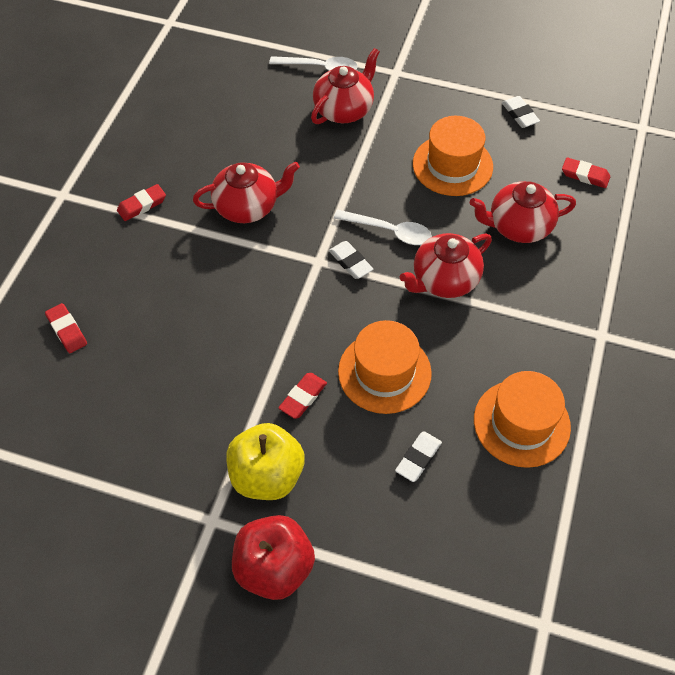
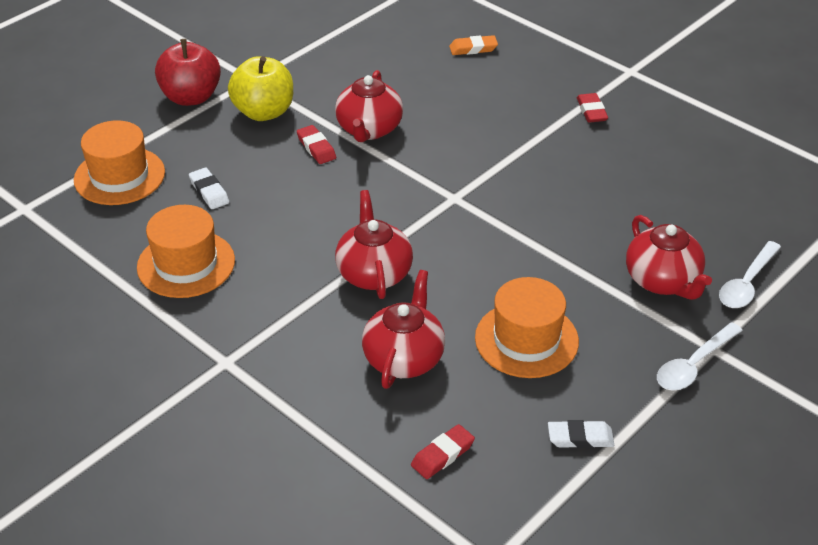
camera: 115 degrees right, 15 degrees down
red eraser [45,303,87,353] -> orange eraser [449,35,498,55]
red teapot [193,161,300,223] -> red teapot moved to [335,70,403,142]
white eraser [329,241,373,279] -> none
white spoon [334,210,432,245] -> white spoon moved to [657,322,743,390]
orange hat [338,320,432,414] -> orange hat moved to [74,120,165,205]

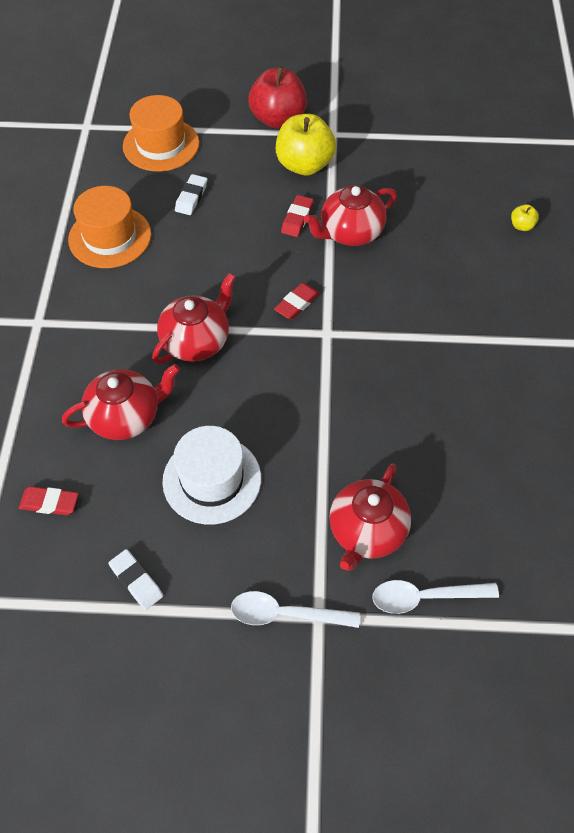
camera: 50 degrees right, 15 degrees up
orange eraser [449,35,498,55] -> yellow apple [511,204,539,231]
orange hat [475,277,579,378] -> white hat [162,426,261,525]
red eraser [577,93,608,123] -> red eraser moved to [274,283,320,320]

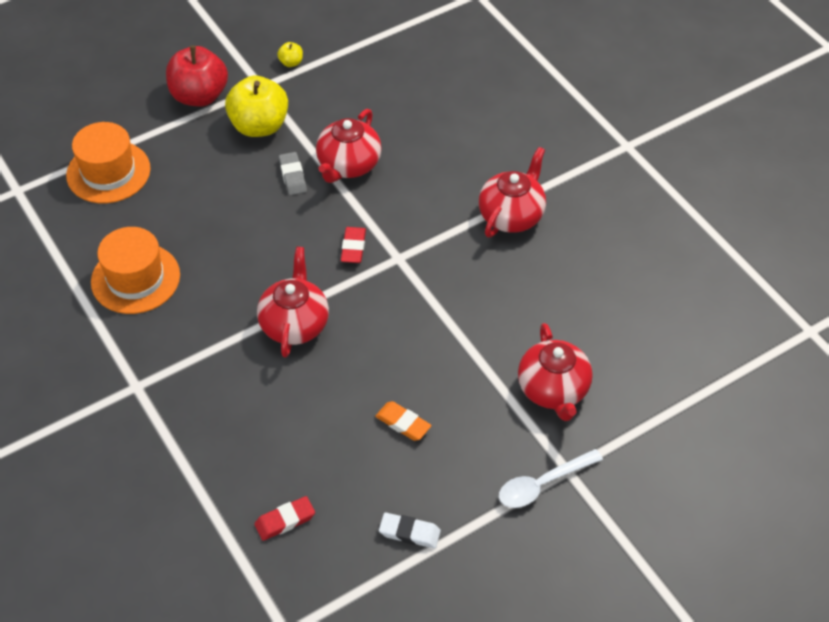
camera: 35 degrees left, 5 degrees down
red teapot [62,364,180,440] -> red teapot moved to [479,147,546,237]
white hat [162,426,261,525] -> orange eraser [375,401,432,441]
white eraser [175,174,207,215] -> none
red eraser [281,195,313,237] -> grey eraser [279,152,307,195]
white spoon [372,580,499,614] -> none
yellow apple [511,204,539,231] -> yellow apple moved to [277,42,303,67]

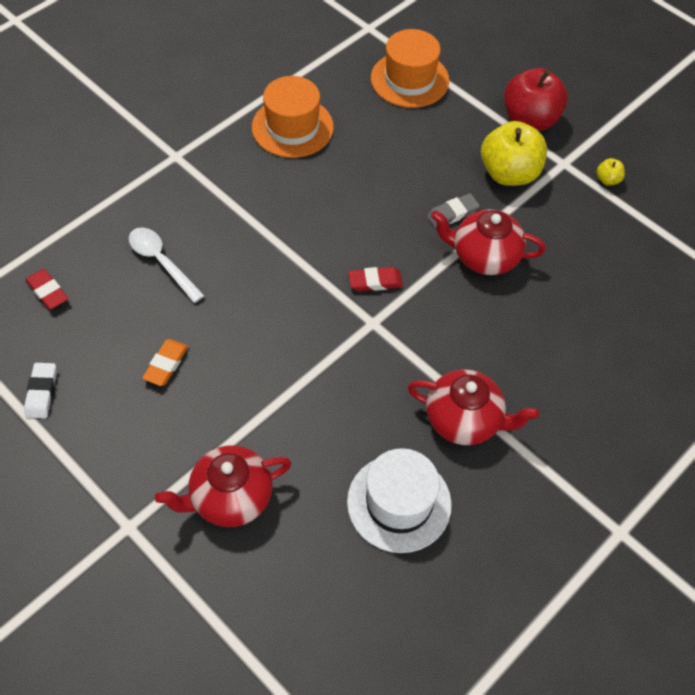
camera: 75 degrees right, 5 degrees up
red teapot [257,247,329,358] -> none
white spoon [499,449,603,508] -> white spoon moved to [129,228,205,303]
none -> white hat [347,448,452,553]

